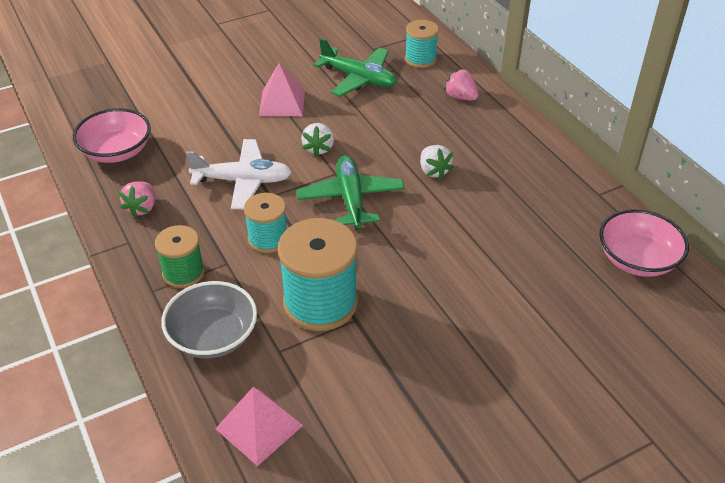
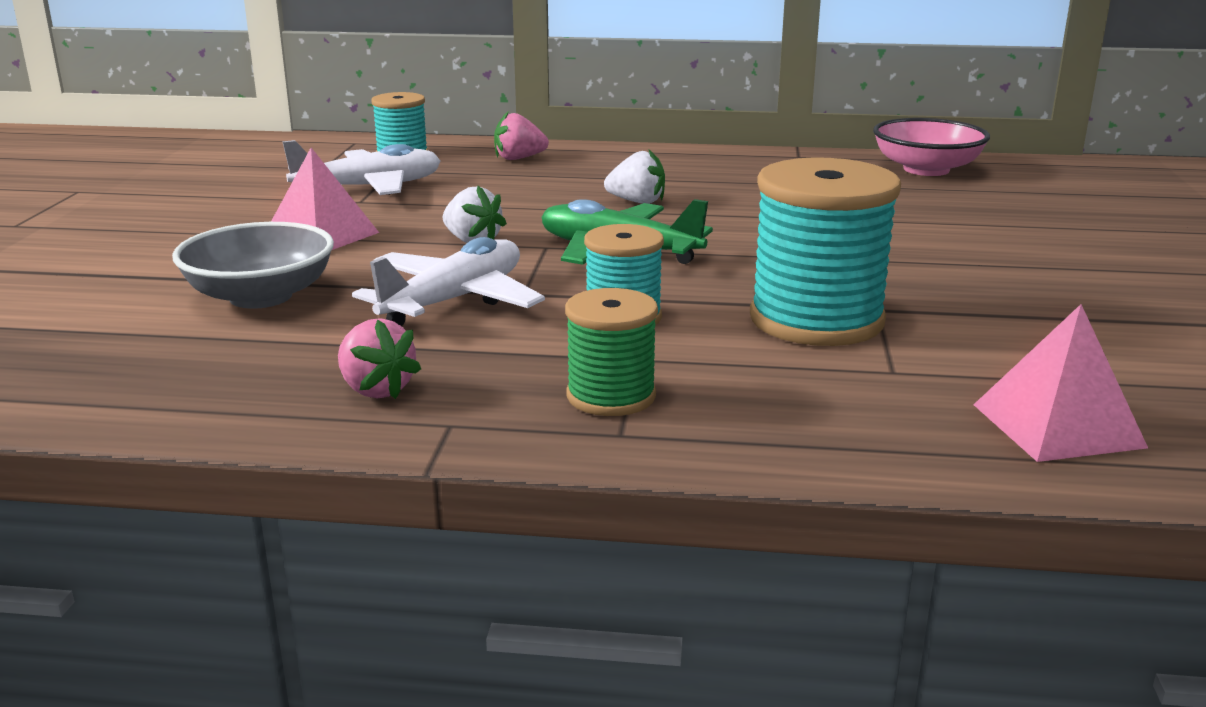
camera: 55 degrees left, 20 degrees down
pink bowl [73,108,151,163] -> none
grey bowl [161,281,257,358] -> grey bowl moved to [172,222,334,309]
green plane [314,38,397,97] -> white plane [282,140,441,195]

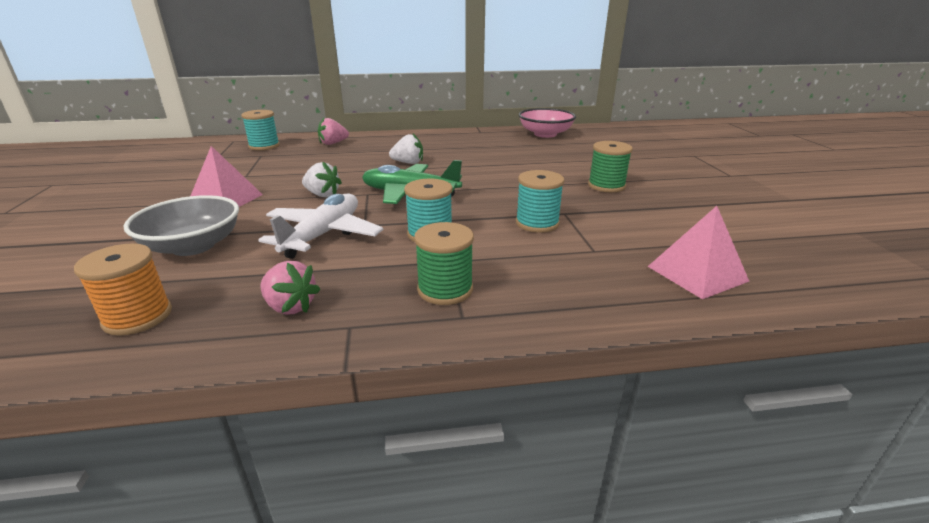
camera: 15 degrees left, 5 degrees up
white plane [282,140,441,195] -> none
turquoise spool [750,158,901,346] -> turquoise spool [516,170,564,233], size x0.58
none -> orange spool [74,243,172,336]
none -> green spool [588,141,633,192]

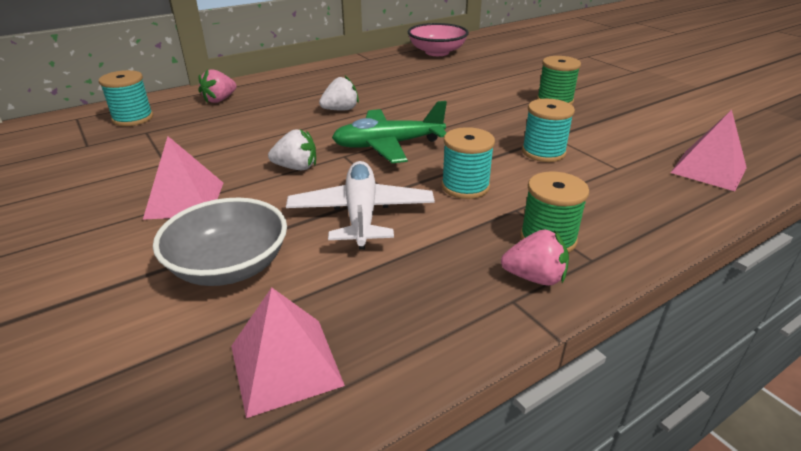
camera: 25 degrees left, 5 degrees up
orange spool [74,243,172,336] -> pink pyramid [231,287,345,418]
pink strawberry [260,261,321,315] -> pink strawberry moved to [501,230,569,286]

